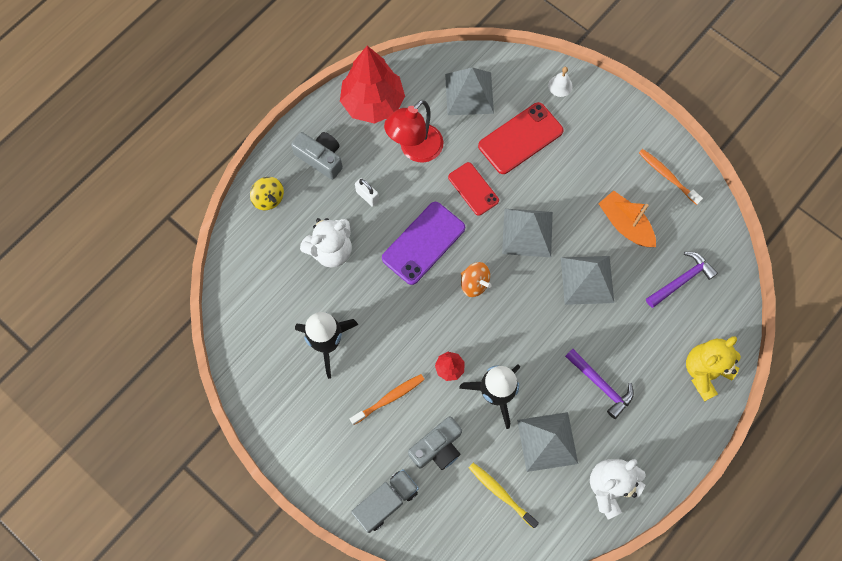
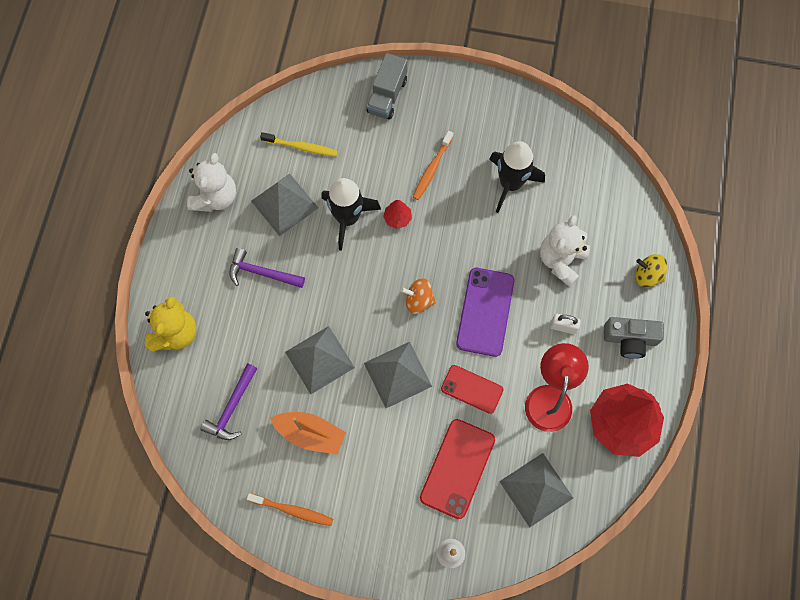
camera: 150 degrees right, 0 degrees up
grey camera [408,416,462,470] -> none

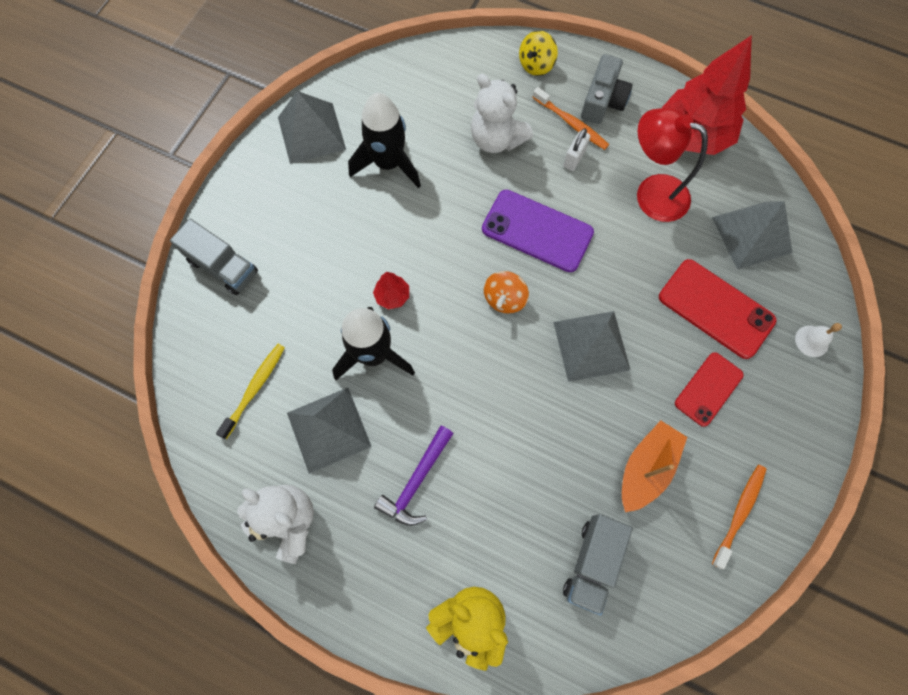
camera: 75 degrees left, 0 degrees up
purple hammer [201,363,258,440] -> grey truck [563,514,633,616]
grey pyramid [285,326,355,394] -> grey pyramid moved to [278,91,346,164]
orange toothbrush [413,131,453,200] -> orange toothbrush moved to [533,87,609,150]
red phone [441,365,503,414] -> red phone moved to [675,352,744,427]

